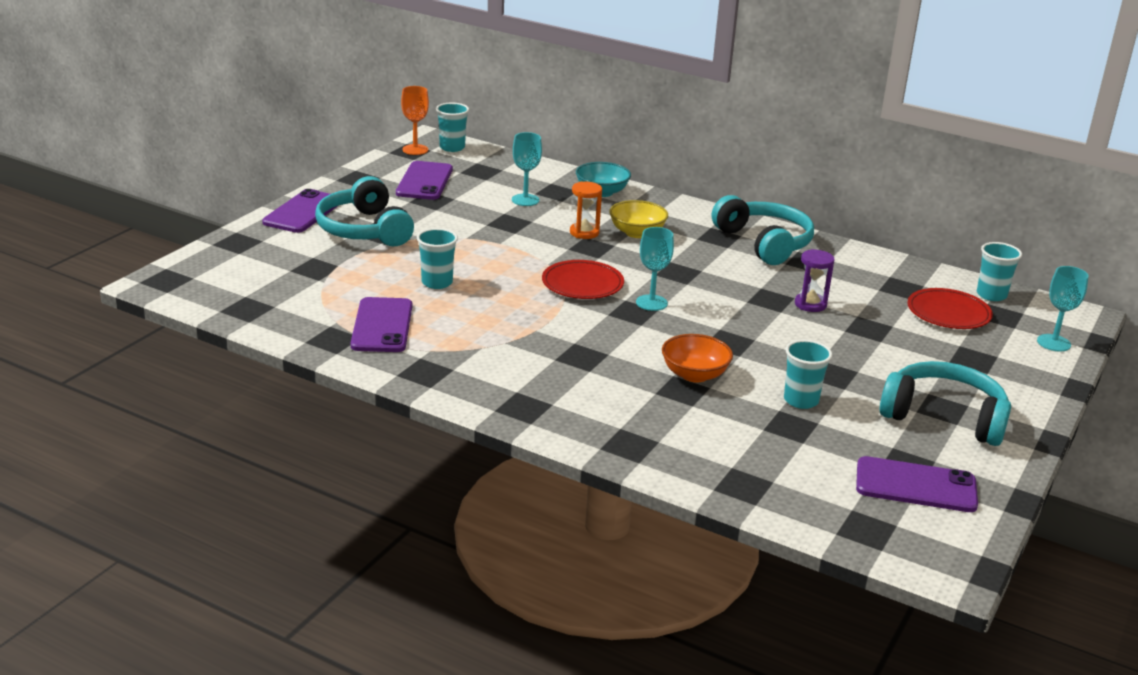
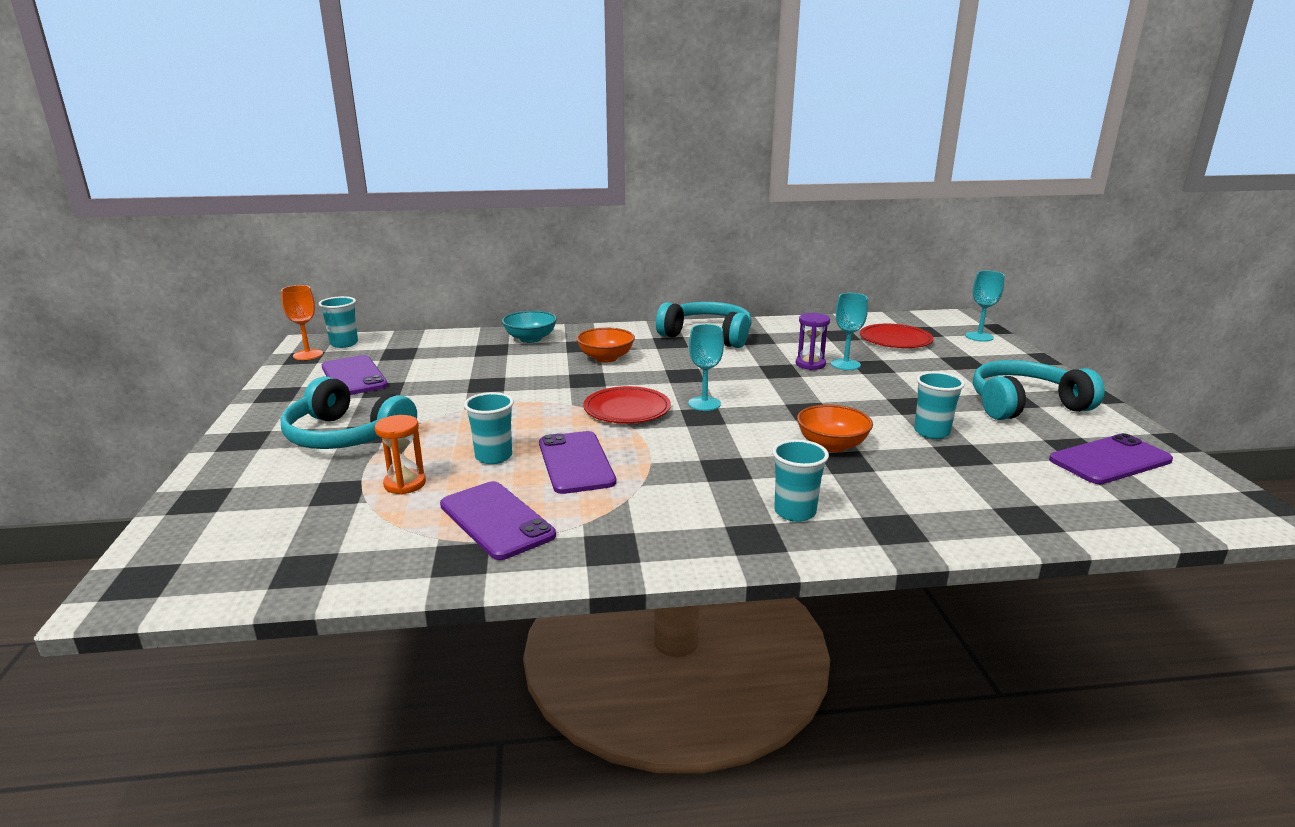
camera: 35 degrees left, 5 degrees down
purple phone [262,189,338,233] -> purple phone moved to [539,431,616,494]
turquoise goblet [512,132,542,206] -> turquoise goblet moved to [831,293,868,370]
orange hourglass [570,181,602,239] -> orange hourglass moved to [375,415,426,495]
yellow bowl [609,200,668,238] -> orange bowl [576,328,635,363]
turquoise cup [977,242,1022,301] -> turquoise cup moved to [772,439,829,522]

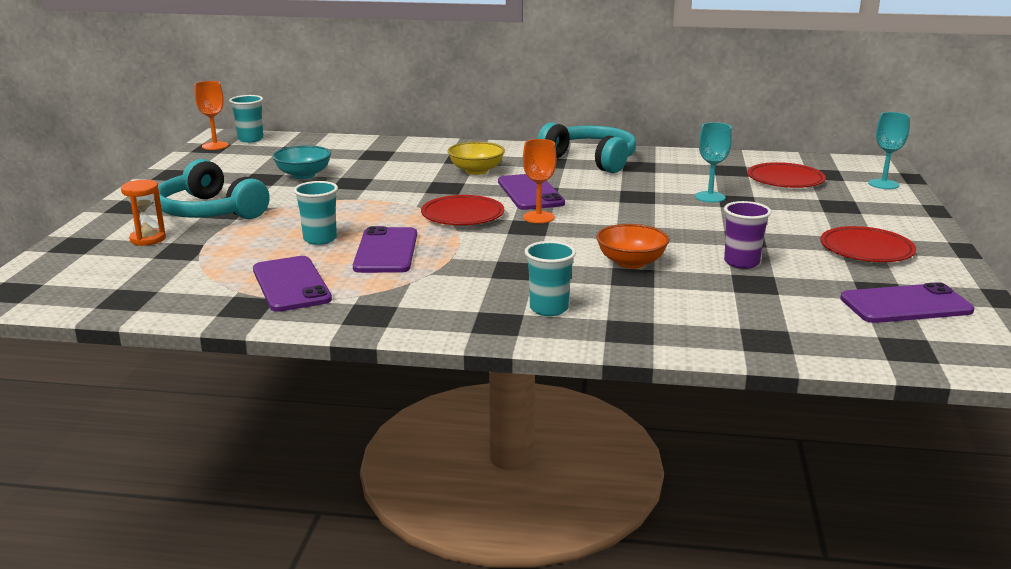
camera: 15 degrees right, 0 degrees up
purple phone [322,355,388,395] -> purple phone moved to [498,174,565,210]
orange hourglass [375,415,426,495] -> orange hourglass moved to [121,180,166,246]
turquoise bowl [502,311,557,343] -> turquoise bowl moved to [272,145,331,179]
orange bowl [576,328,635,363] -> yellow bowl [448,142,505,175]
turquoise goblet [688,324,724,411] -> orange goblet [523,139,557,223]
purple hourglass [796,313,830,370] -> none
turquoise cup [914,372,965,439] -> purple cup [724,201,771,269]
turquoise headphones [973,360,1105,420] -> red plate [821,226,916,262]

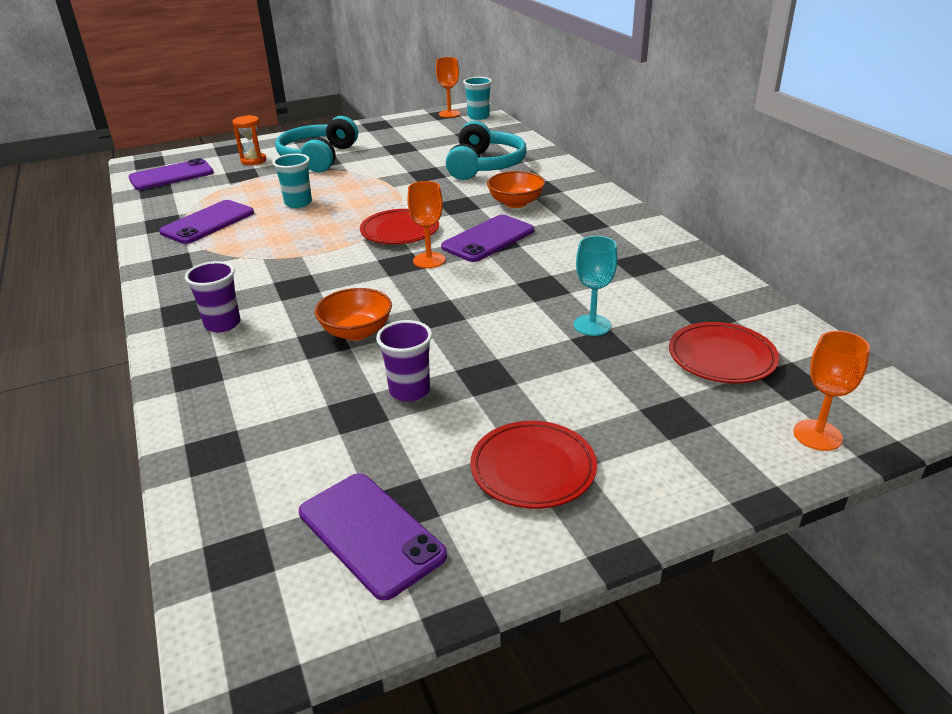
camera: 60 degrees right, 10 degrees up
turquoise bowl [272,145,331,179] -> none
purple phone [353,226,417,273] -> purple phone moved to [128,158,214,190]
yellow bowl [448,142,505,175] -> orange bowl [487,171,545,208]
turquoise cup [525,241,576,316] -> purple cup [185,261,241,332]
turquoise headphones [537,122,636,173] -> turquoise headphones moved to [446,121,527,180]
turquoise goblet [868,112,910,189] -> orange goblet [793,331,870,451]

